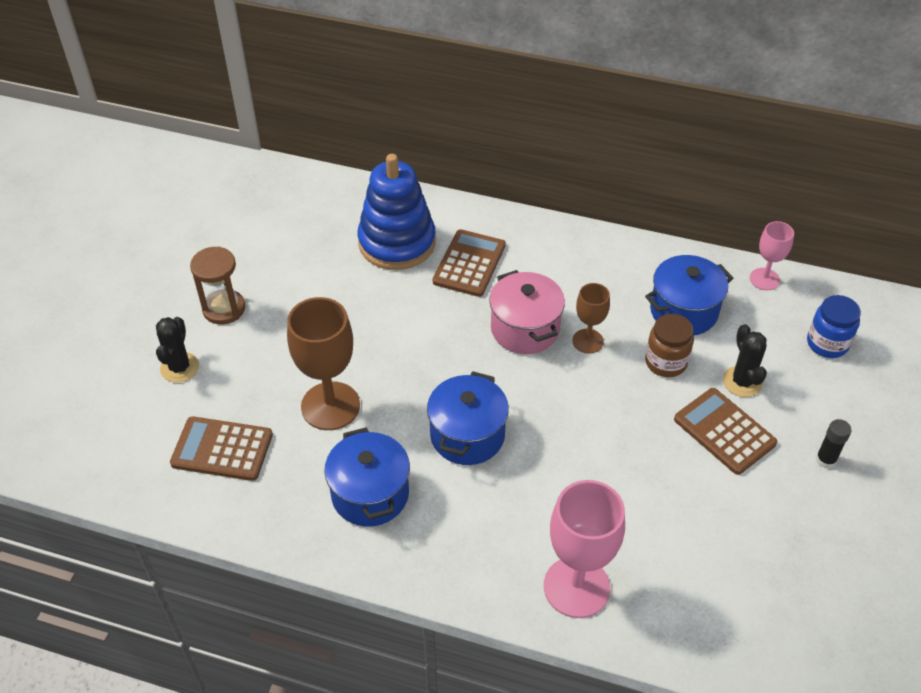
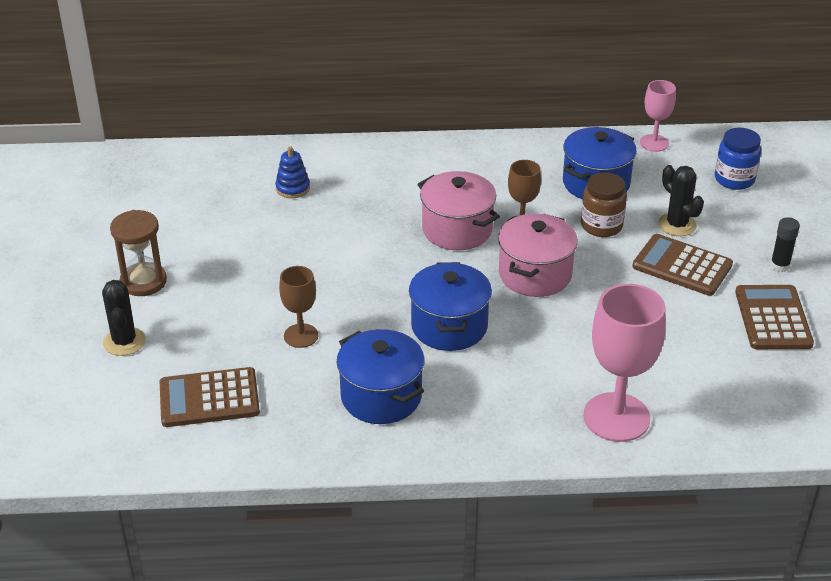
camera: 20 degrees left, 10 degrees down
brown goblet [287,297,360,430] -> brown goblet [279,266,318,348], size x0.56
blue stacking toy [357,154,436,270] -> blue stacking toy [275,146,310,198], size x0.42
brown calculator [433,229,506,297] -> brown calculator moved to [735,285,814,349]
none -> pink pot [498,214,578,297]

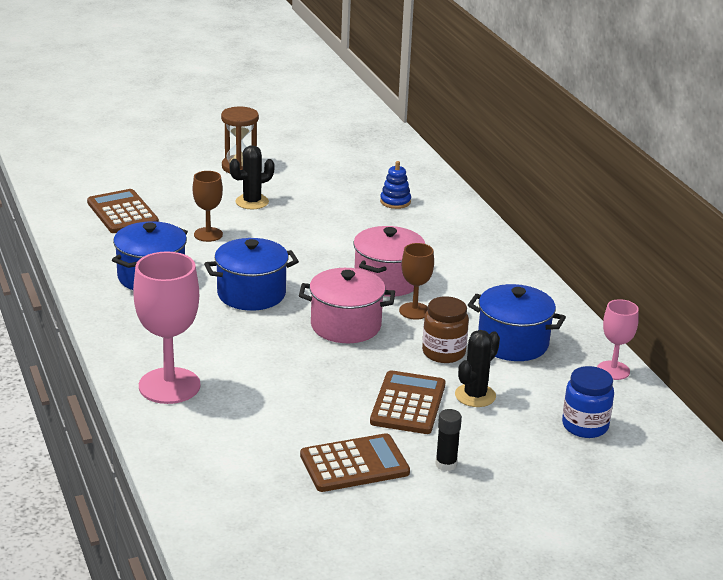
camera: 70 degrees right, 10 degrees down
black cactus [102,280,146,356] -> black cactus moved to [229,145,275,209]

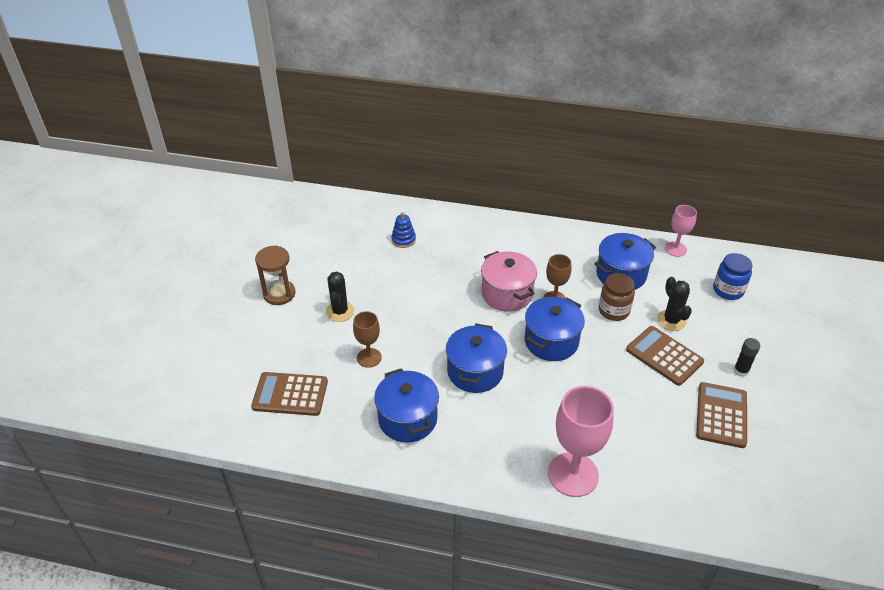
camera: 55 degrees left, 15 degrees up
pink pot [299,268,395,343] -> blue pot [524,297,585,361]

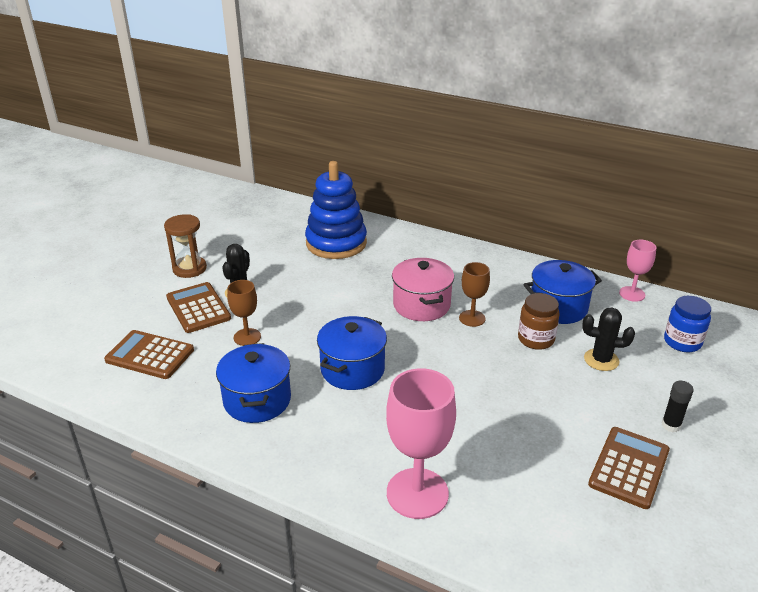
camera: 15 degrees right, 10 degrees down
blue stacking toy [391,212,416,248] -> blue stacking toy [305,161,367,259], size x2.37
blue pot [524,297,585,361] -> none
brown calculator [626,326,704,386] -> brown calculator moved to [166,282,231,333]
black cactus [657,277,692,331] -> black cactus turned 75 degrees counterclockwise [582,308,635,371]

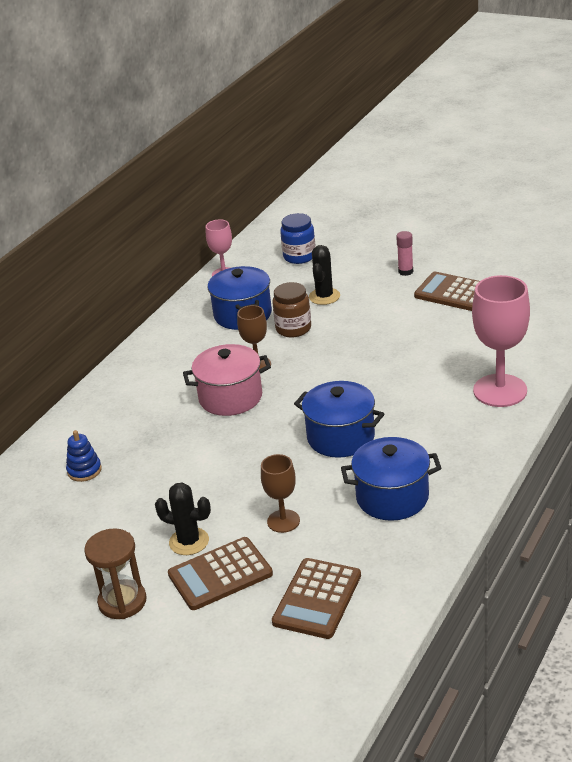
camera: 85 degrees left, 0 degrees up
blue stacking toy [305,161,367,259] -> blue stacking toy [66,430,102,482], size x0.42
black glue stick [662,381,694,432] -> pink glue stick [396,231,413,276]

